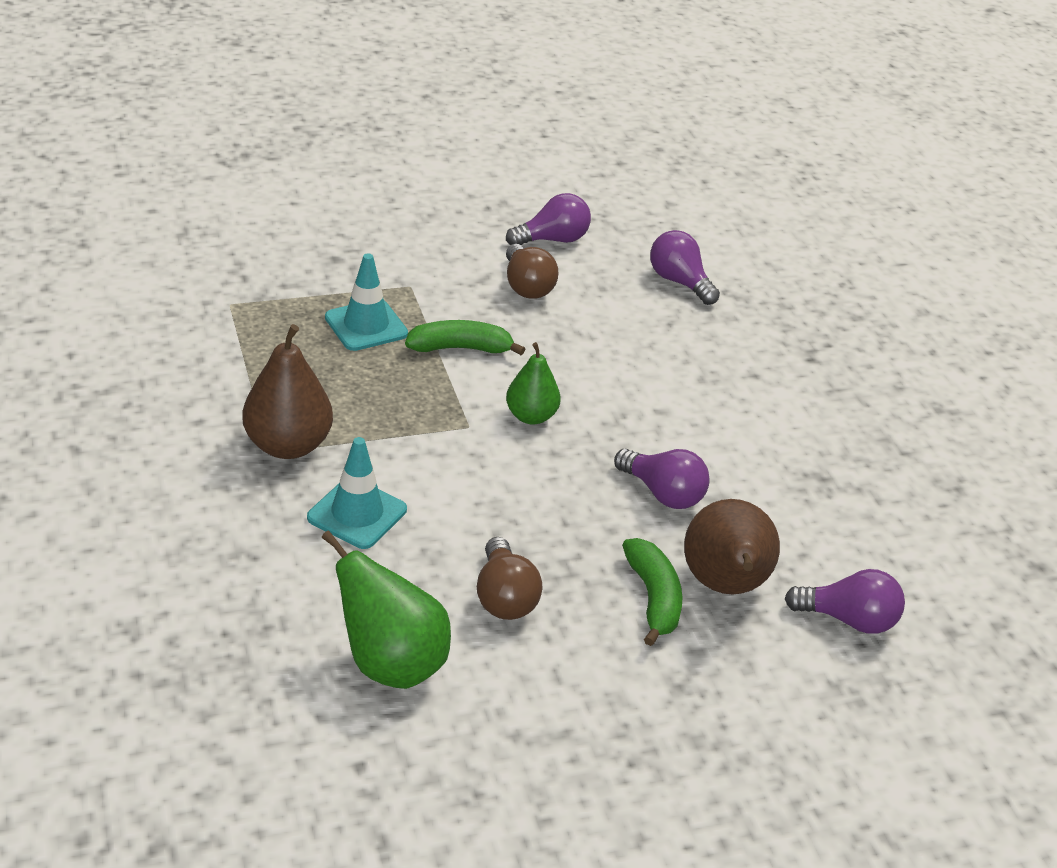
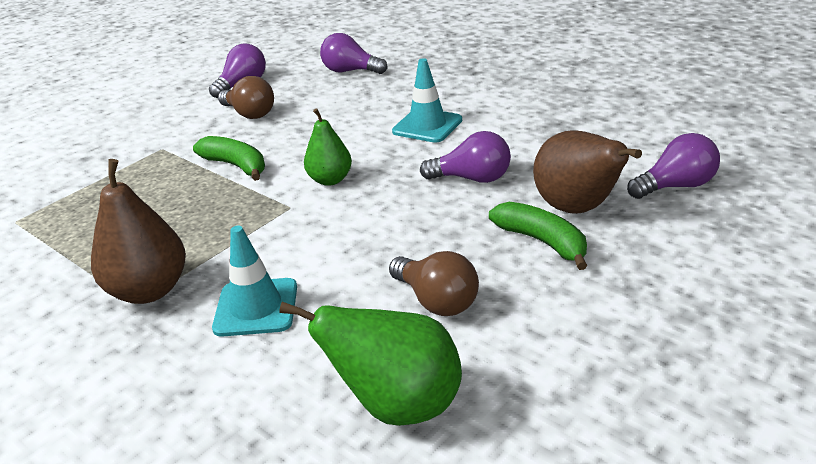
camera: 25 degrees left, 5 degrees down
turquoise traffic cone [325,253,408,351] -> turquoise traffic cone moved to [392,58,462,143]
green banana [405,320,525,355] -> green banana turned 75 degrees clockwise [193,136,265,181]

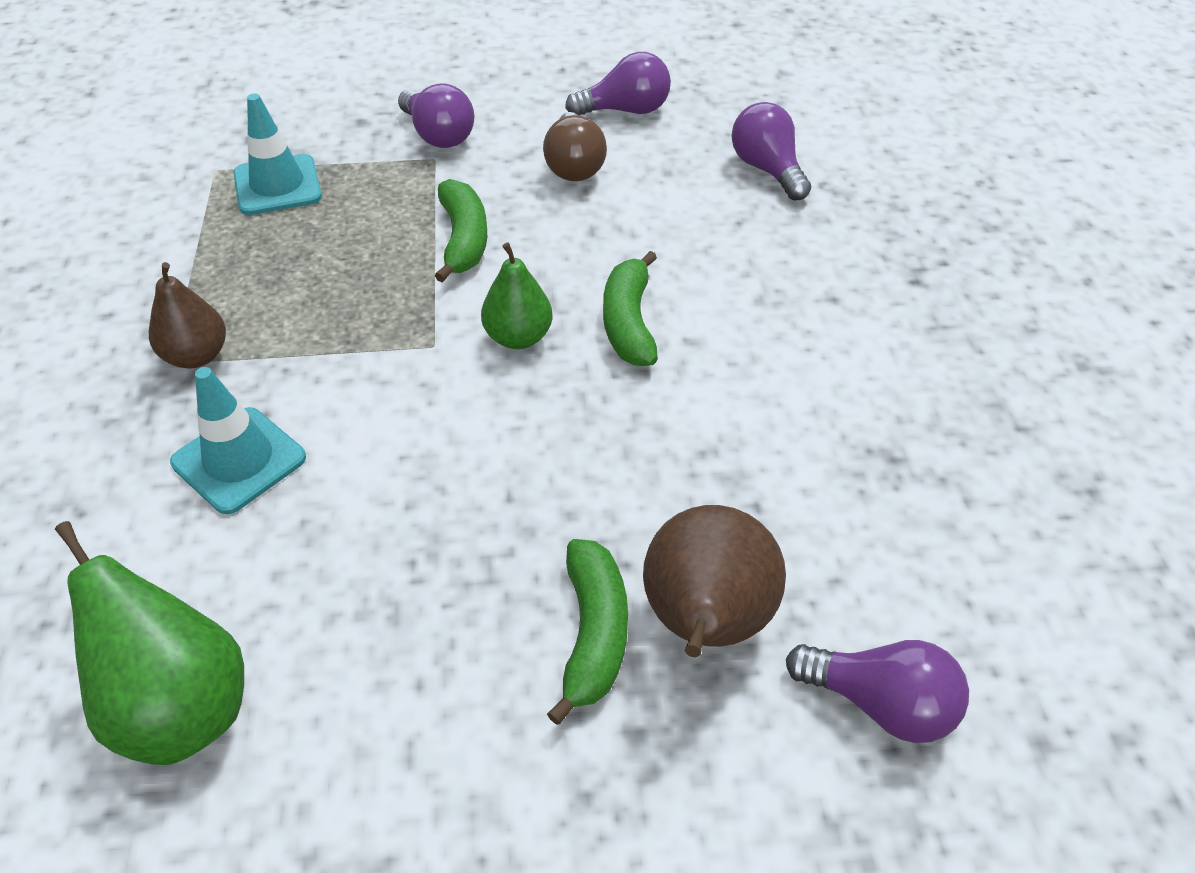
camera: 40 degrees right, 15 degrees up
brown pear [91,159,186,304] -> brown pear [149,262,226,369], size x0.64
brown light bulb [389,251,479,316] -> none
turquoise traffic cone [392,58,462,143] -> turquoise traffic cone moved to [233,93,322,215]
purple light bulb [420,131,511,183] -> purple light bulb moved to [398,84,474,148]
none -> green banana [603,251,658,366]

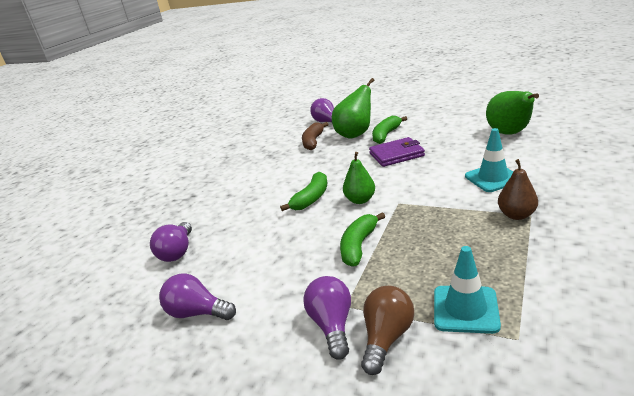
camera: 145 degrees left, 20 degrees down
brown light bulb [543,112,607,181] -> brown light bulb moved to [361,286,414,375]
brown pear [643,505,786,657] -> green pear [332,78,375,139]
none -> brown banana [302,122,329,150]
none -> purple wallet [369,137,425,167]

